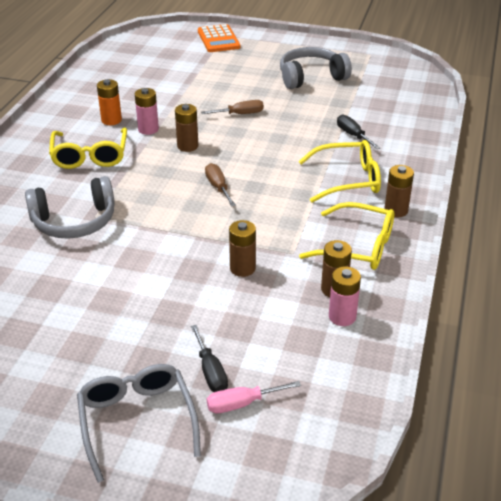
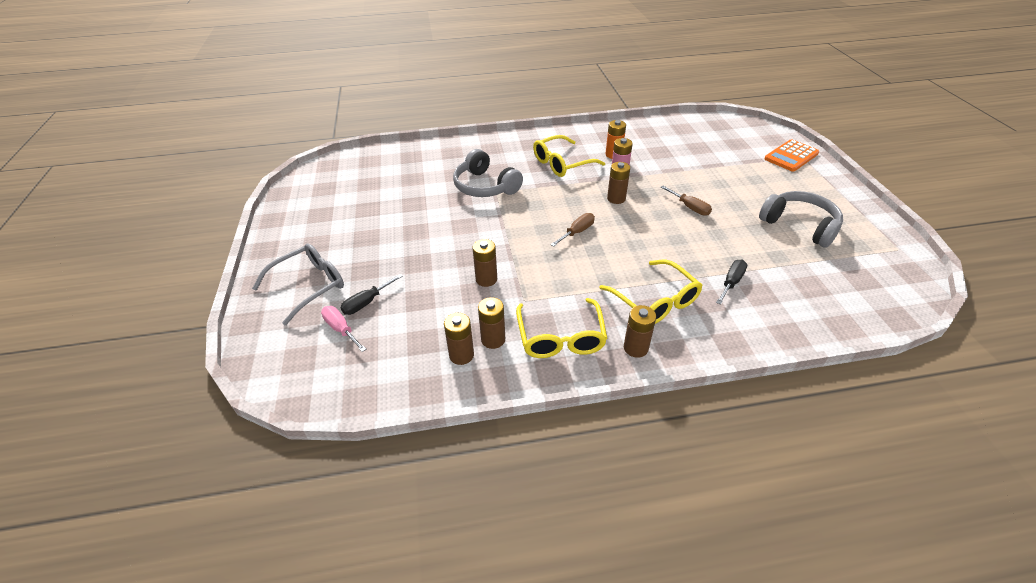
camera: 65 degrees right, 5 degrees up
pink battery [329,266,361,326] -> brown battery [444,313,474,365]

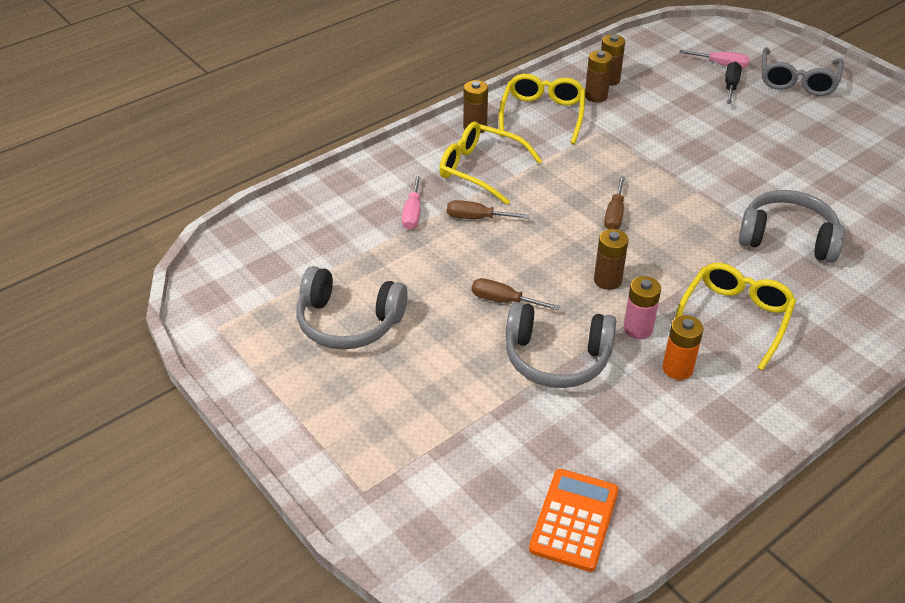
camera: 150 degrees right, 0 degrees up
brown battery [472,239,497,287] -> none
yellow glasses [516,298,607,358] -> yellow glasses turned 45 degrees clockwise [499,74,585,144]
black screwdriver [716,260,747,305] -> pink screwdriver [402,174,421,230]
orange calculator [764,139,819,172] -> orange calculator moved to [529,469,619,572]
none -> brown screwdriver [447,200,530,219]
none -> grey headphones [506,302,616,388]

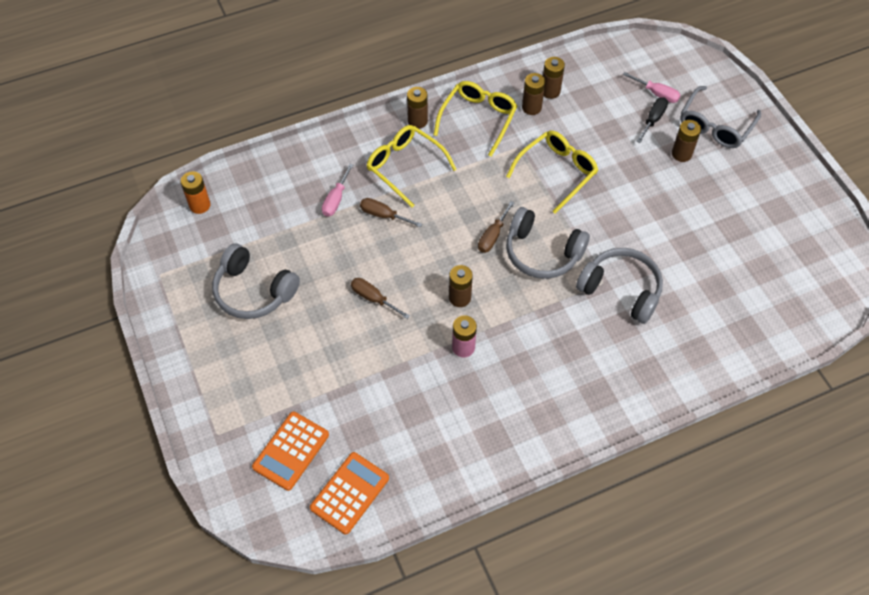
camera: 15 degrees right, 15 degrees up
grey headphones [506,302,616,388] -> grey headphones moved to [506,207,590,279]
orange battery [663,315,704,380] -> orange battery moved to [181,171,211,214]
yellow glasses [675,263,796,371] -> yellow glasses moved to [506,131,598,214]
none -> orange calculator [252,412,329,491]
none -> brown battery [672,120,701,162]

